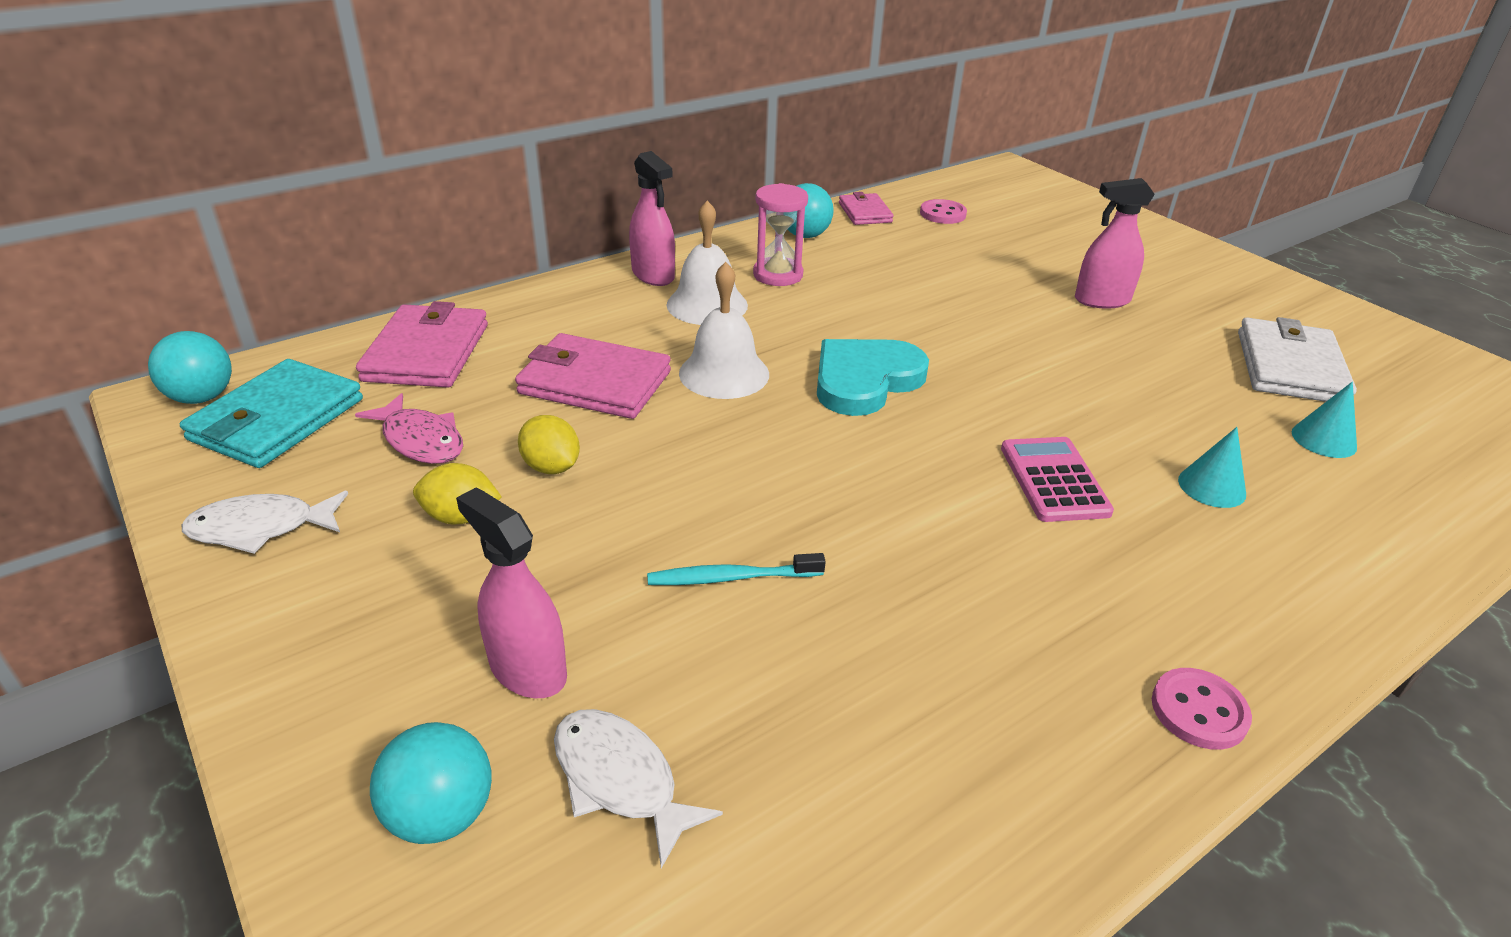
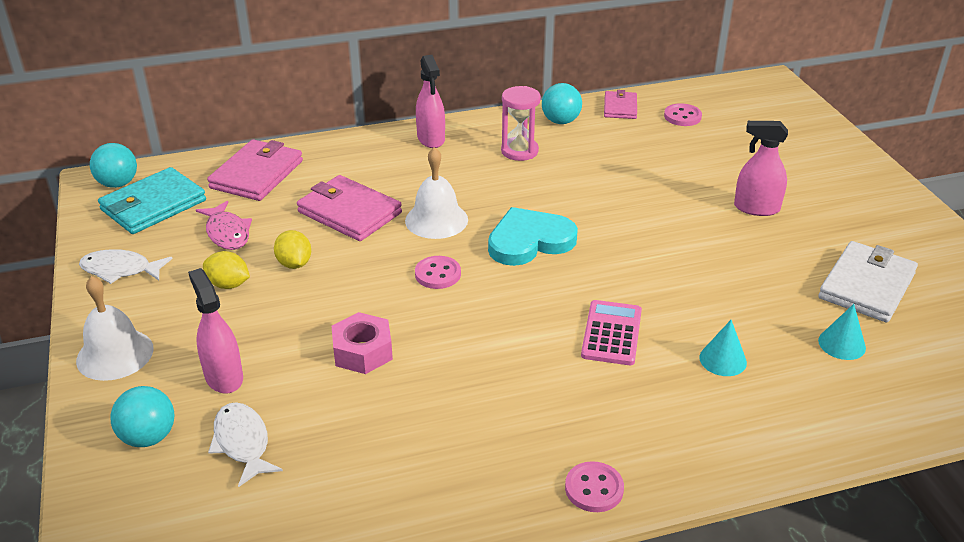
camera: 20 degrees right, 0 degrees up
turquoise toothbrush [647,553,826,585] -> pink nut [332,312,393,374]
white bell [667,201,748,325] -> white bell moved to [76,276,154,381]
none -> pink button [415,256,461,289]

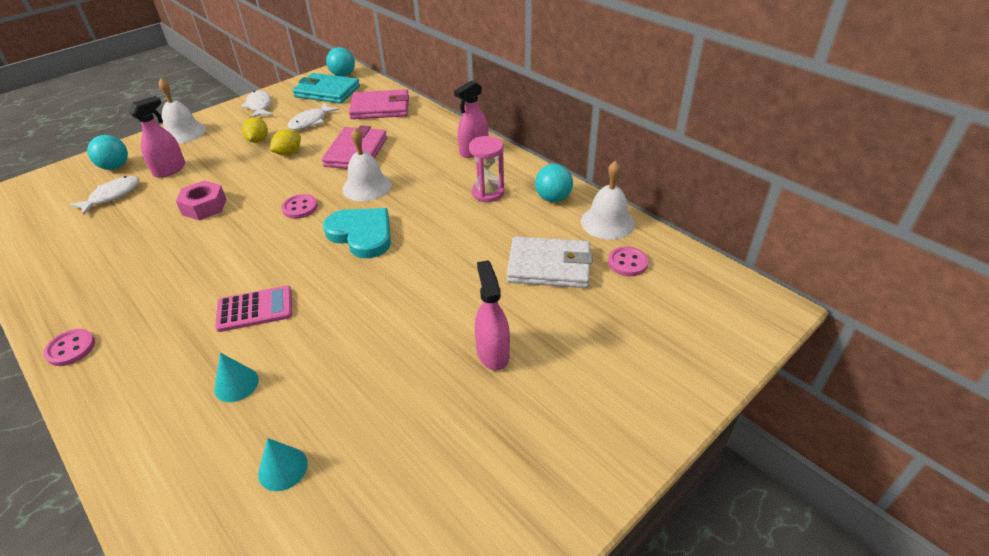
camera: 65 degrees right, 5 degrees up
pink fish [196,201,252,250] -> white fish [288,103,339,130]
pink wallet [604,90,637,119] -> white bell [581,160,635,240]
white wallet [818,241,918,322] -> white wallet moved to [507,236,593,288]

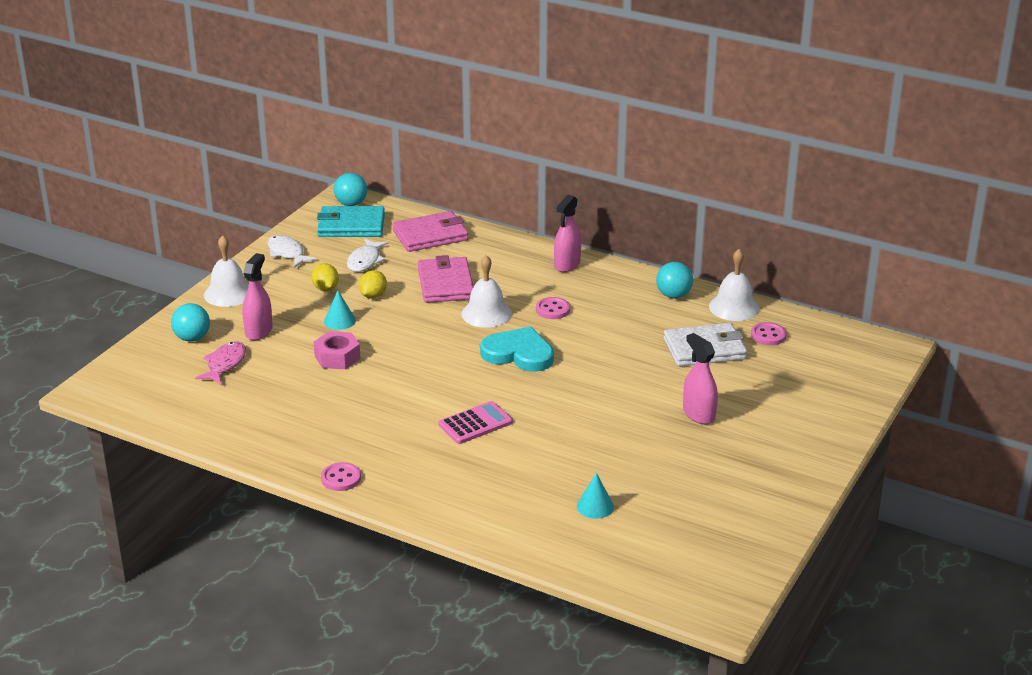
camera: 20 degrees left, 10 degrees down
white fish [69,176,139,215] -> pink fish [195,342,246,384]
turquoise cone [214,353,259,402] -> turquoise cone moved to [324,290,356,330]
pink button [281,194,318,219] -> pink button moved to [536,297,570,319]
pink hourglass [469,136,504,202] -> none

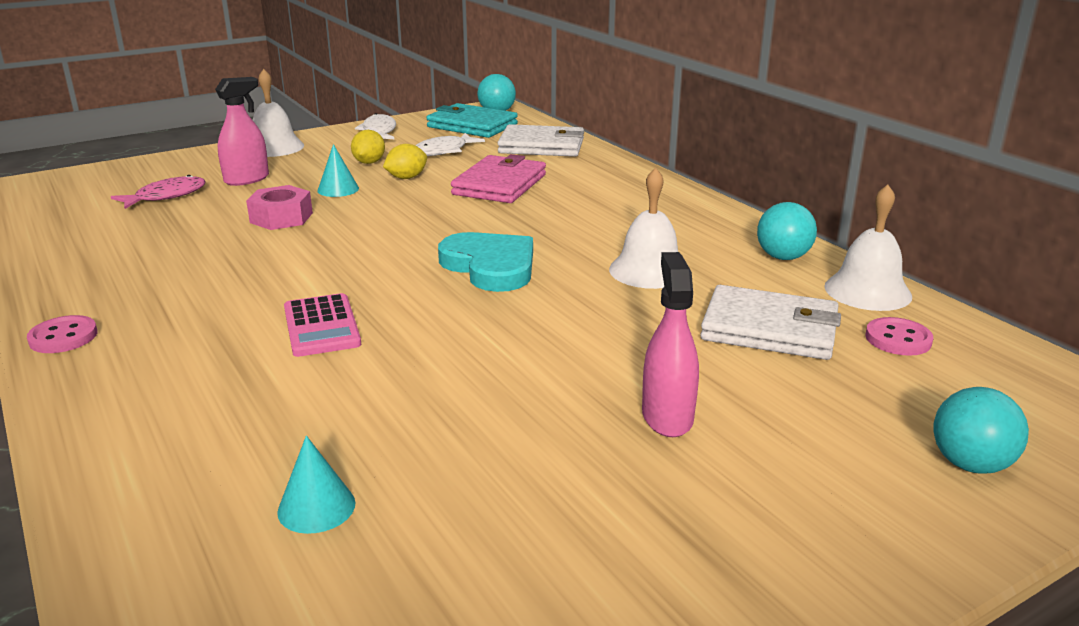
camera: 30 degrees right, 5 degrees down
turquoise ball [171,303,210,342] -> turquoise ball moved to [933,387,1029,474]
pink wallet [393,211,468,252] -> white wallet [498,124,584,157]
pink calculator [439,401,513,444] -> pink calculator turned 75 degrees clockwise [284,293,361,357]
white bell [461,255,512,328] -> white bell moved to [609,168,678,289]
pink button [536,297,570,319] -> none
pink spray bottle [554,195,581,272] -> none

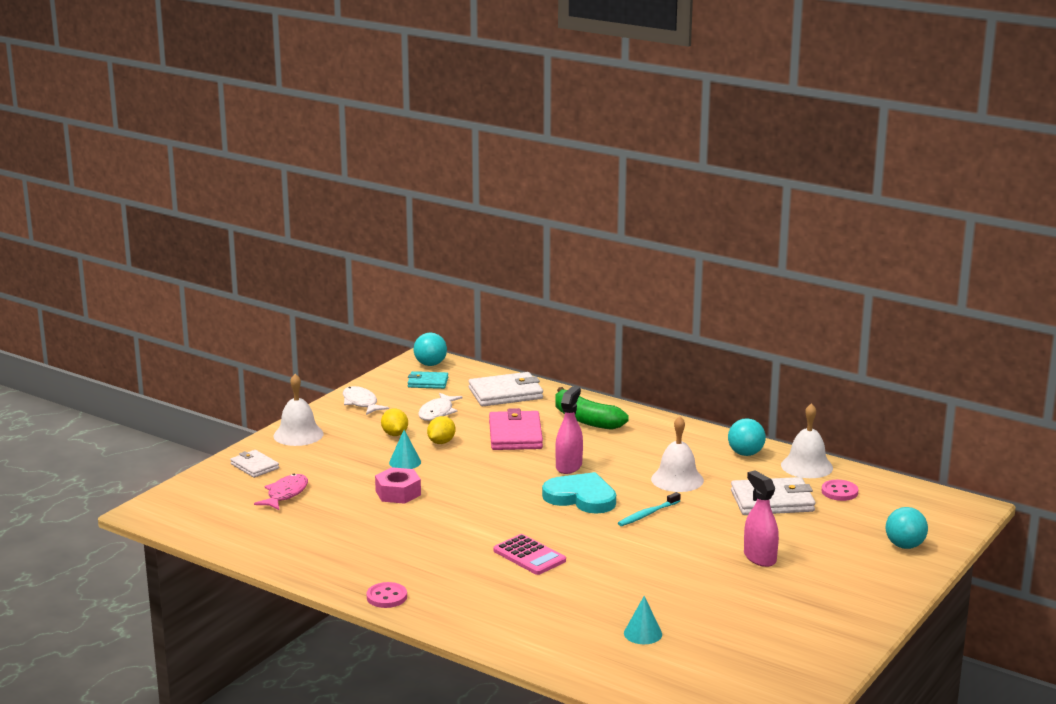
camera: 25 degrees left, 5 degrees down
pink spray bottle [215,77,269,186] -> pink spray bottle moved to [555,387,583,474]
turquoise wallet [426,103,518,138] -> turquoise wallet [408,371,448,389], size x0.59
none -> white wallet [230,450,279,478]
none -> green banana [555,387,629,430]
none -> turquoise toothbrush [618,492,681,526]

